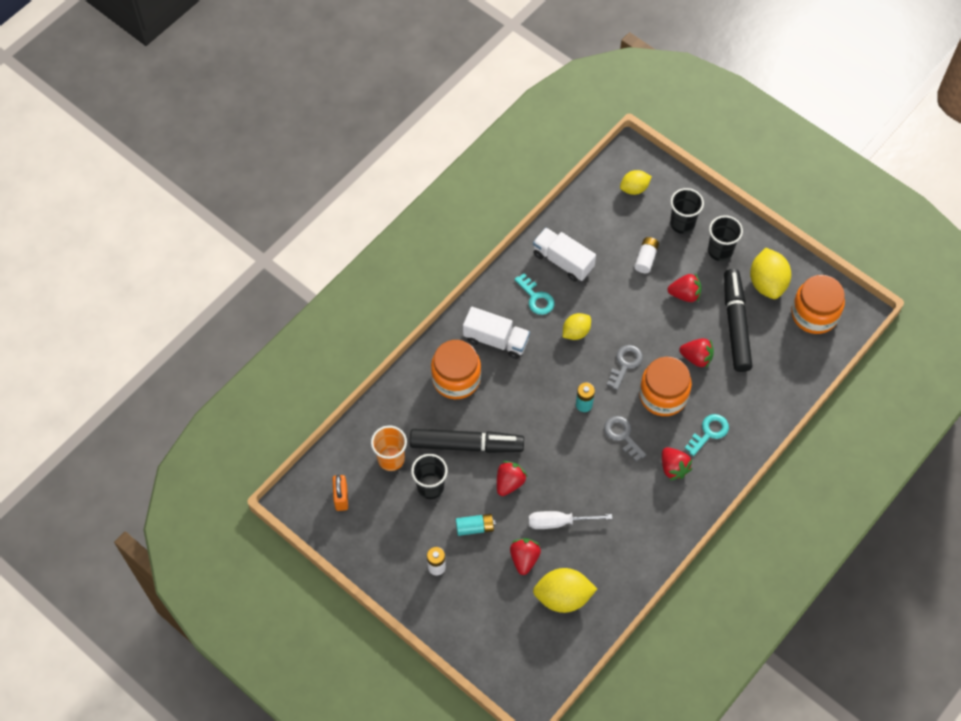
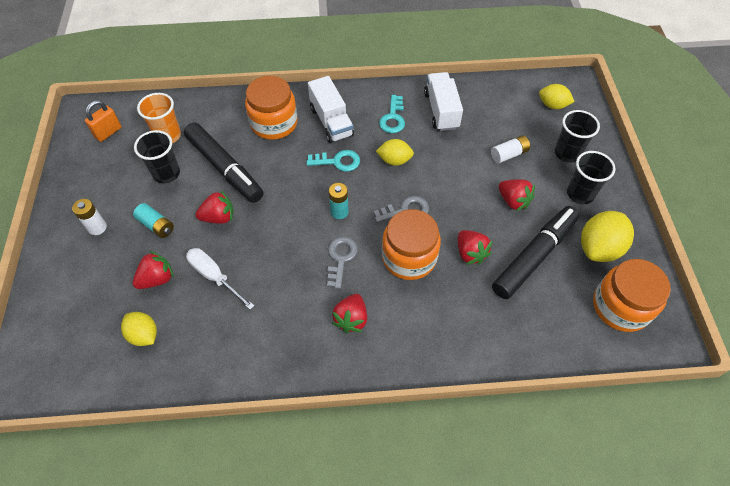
camera: 45 degrees right, 5 degrees down
yellow lemon [533,568,597,613] -> yellow lemon [121,312,157,346], size x0.62
turquoise key [685,414,729,456] -> turquoise key moved to [306,150,360,172]

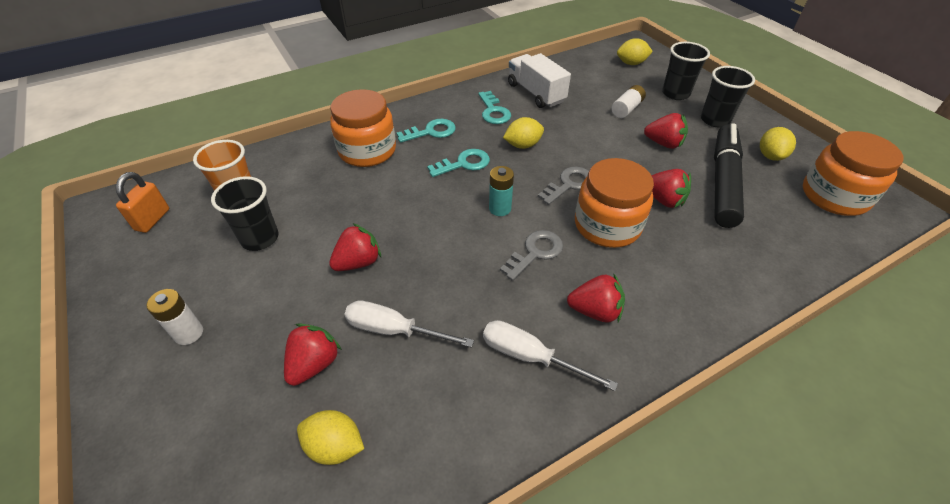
camera: 25 degrees left, 10 degrees down
turquoise battery [133,203,174,238] -> none
black marker [184,123,263,203] -> none
white truck [308,76,354,143] -> turquoise key [397,119,456,143]
grey key [327,236,358,289] -> grey key turned 60 degrees clockwise [500,230,563,281]
red strawberry [332,294,367,333] -> red strawberry turned 75 degrees counterclockwise [567,273,625,323]
yellow lemon [581,211,634,262] -> yellow lemon [760,127,796,161], size x0.62
none -> white screwdriver [483,320,618,391]

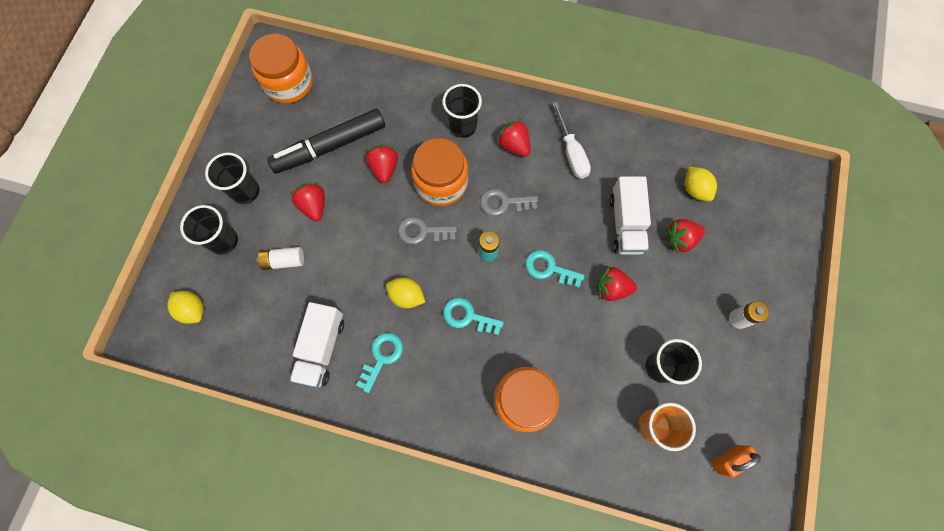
camera: 135 degrees left, 25 degrees up
white screwdriver [344,301,474,348] -> white truck [609,176,651,255]
turquoise key [397,119,456,143] -> turquoise key moved to [525,250,585,288]
yellow lemon [760,127,796,161] -> none
none -> black cup [443,84,482,138]

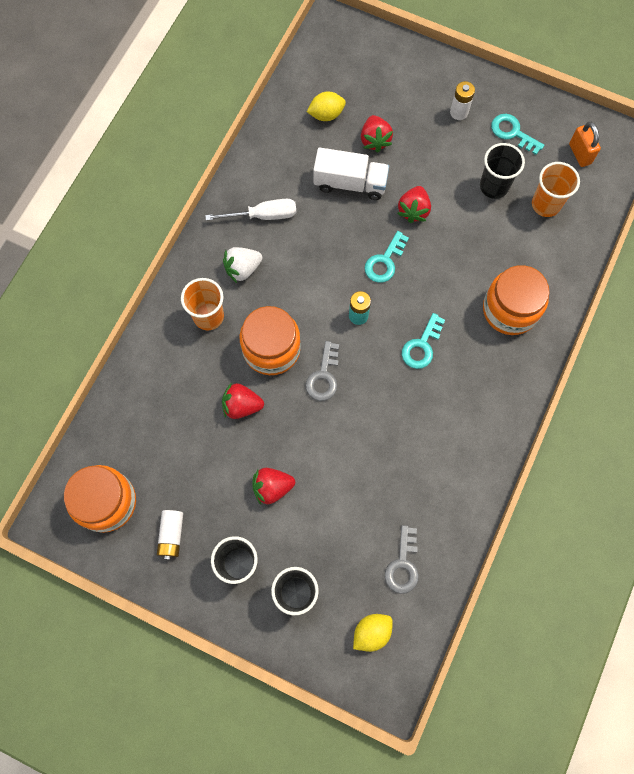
camera: 80 degrees left, 0 degrees up
white battery [257,247,304,270] -> white battery moved to [157,510,183,560]
black marker [267,109,385,174] -> none
white truck [290,302,344,388] -> none
turquoise key [357,333,403,393] -> turquoise key moved to [491,114,545,155]
yellow lemon [386,277,425,308] -> none
black cup [443,84,482,138] -> orange cup [181,278,224,330]
grey key [480,189,538,216] -> grey key moved to [385,525,419,594]
red strawberry [496,119,530,157] -> white strawberry [223,247,262,283]

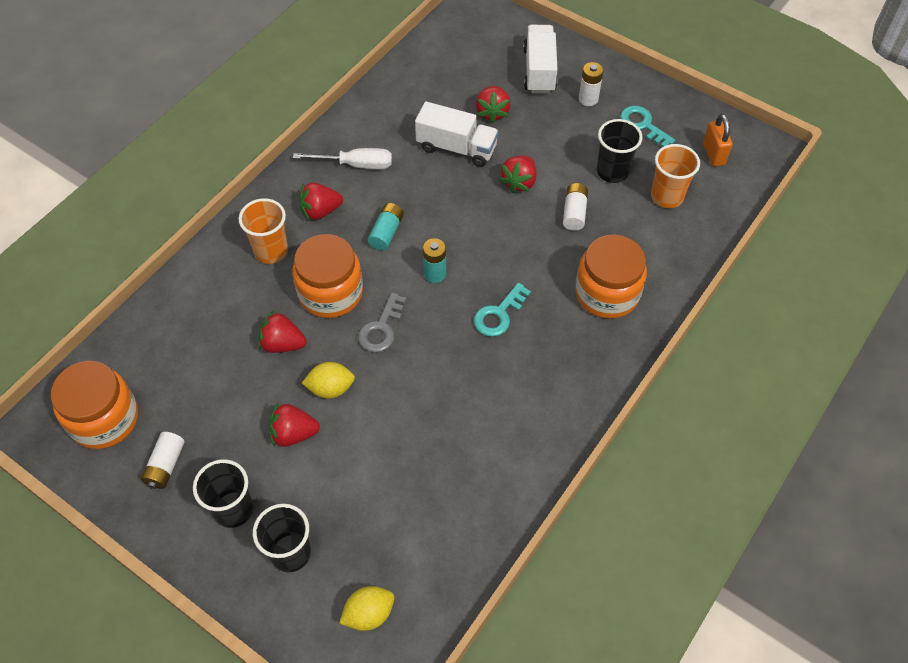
camera: 10 degrees right, 15 degrees down
white strawberry [223,247,262,283] -> red strawberry [299,183,343,220]
yellow lemon [307,92,346,121] -> yellow lemon moved to [302,362,355,399]
turquoise key [365,231,409,283] -> none
grey key [385,525,419,594] -> none
none -> turquoise battery [368,203,404,251]
none -> white truck [523,25,558,93]
none -> white battery [563,183,588,231]

